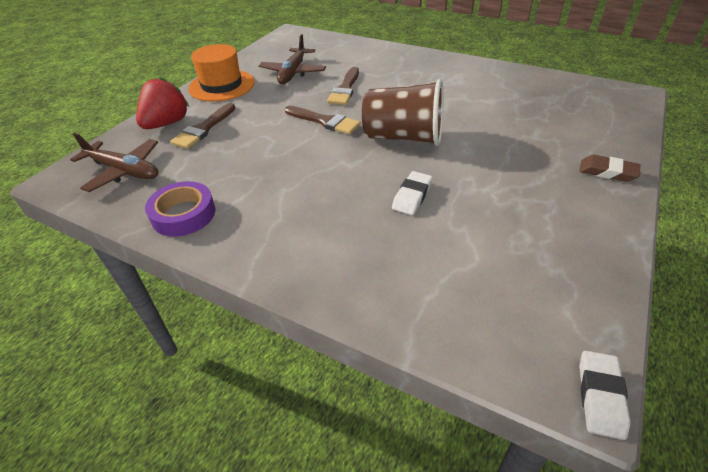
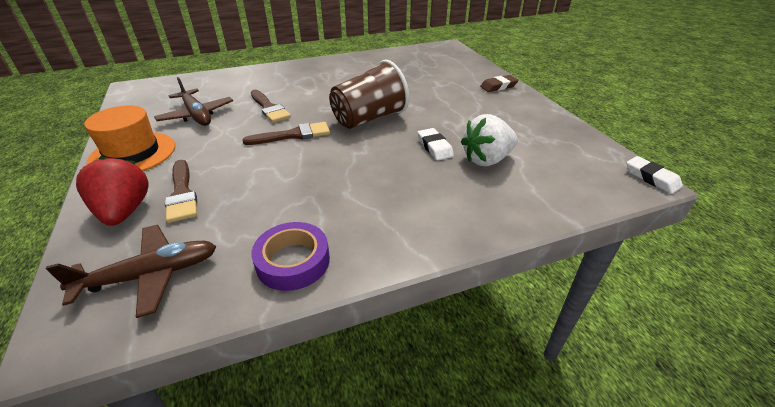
camera: 50 degrees left, 5 degrees down
none -> white strawberry [461,114,518,166]

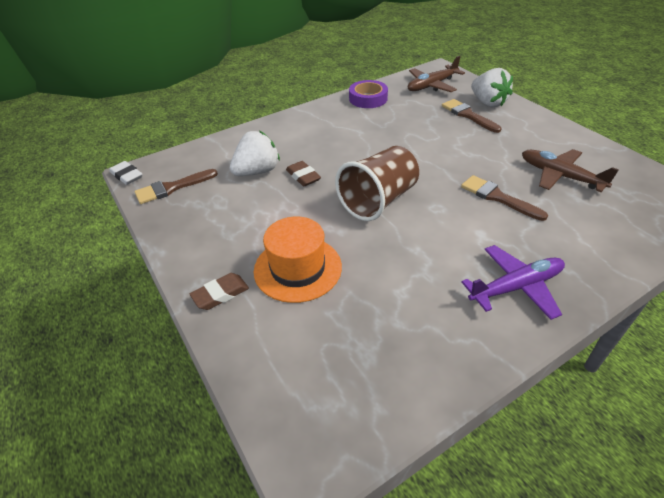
camera: 170 degrees right, 5 degrees up
red strawberry [76,156,149,226] -> white strawberry [471,68,513,107]
orange hat [84,105,175,171] -> orange hat moved to [254,216,342,303]
brown brush [242,122,330,145] -> brown brush moved to [135,169,218,204]
white eraser [417,128,454,160] -> brown eraser [286,161,321,186]
none -> purple plane [461,245,565,320]

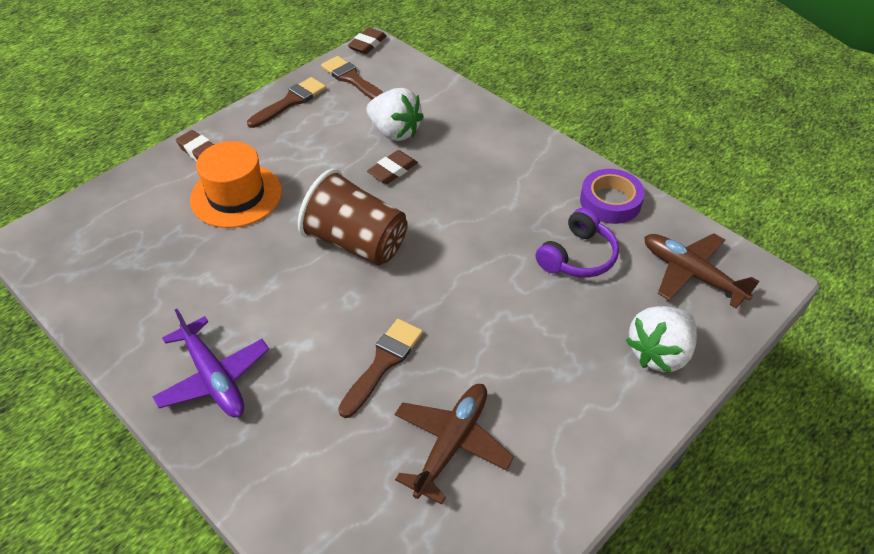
camera: 75 degrees right, 5 degrees up
white eraser [109,161,143,185] -> brown eraser [348,27,386,54]
brown brush [442,99,501,133] -> brown brush moved to [247,77,326,128]
none -> purple headphones [536,208,619,278]

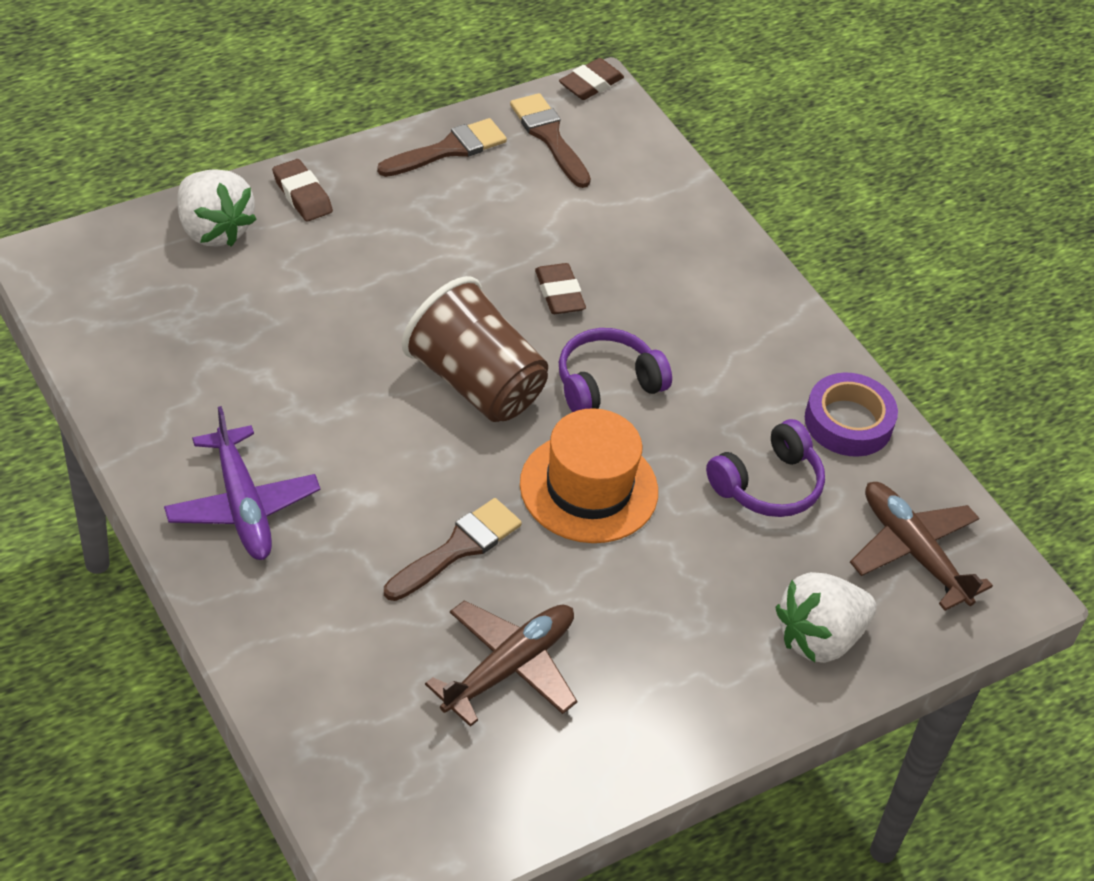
camera: 10 degrees right, 0 degrees up
orange hat [190,141,282,228] -> orange hat moved to [520,408,658,543]
white strawberry [366,88,424,141] -> white strawberry moved to [177,169,256,247]
brown eraser [367,150,418,184] -> brown eraser turned 75 degrees counterclockwise [535,263,586,314]
none -> purple headphones [559,328,672,412]

